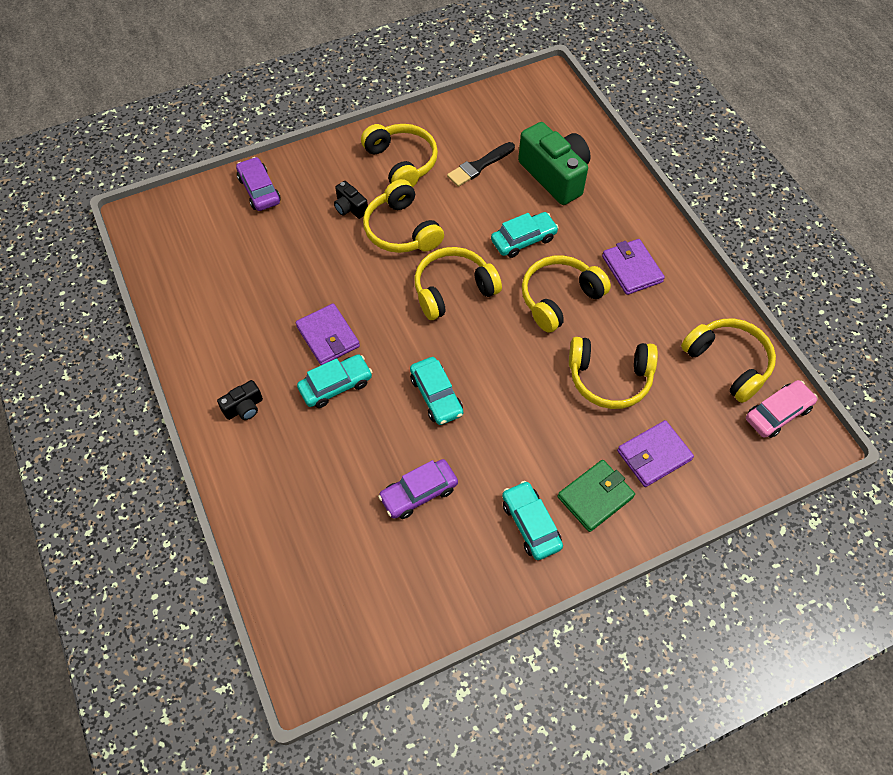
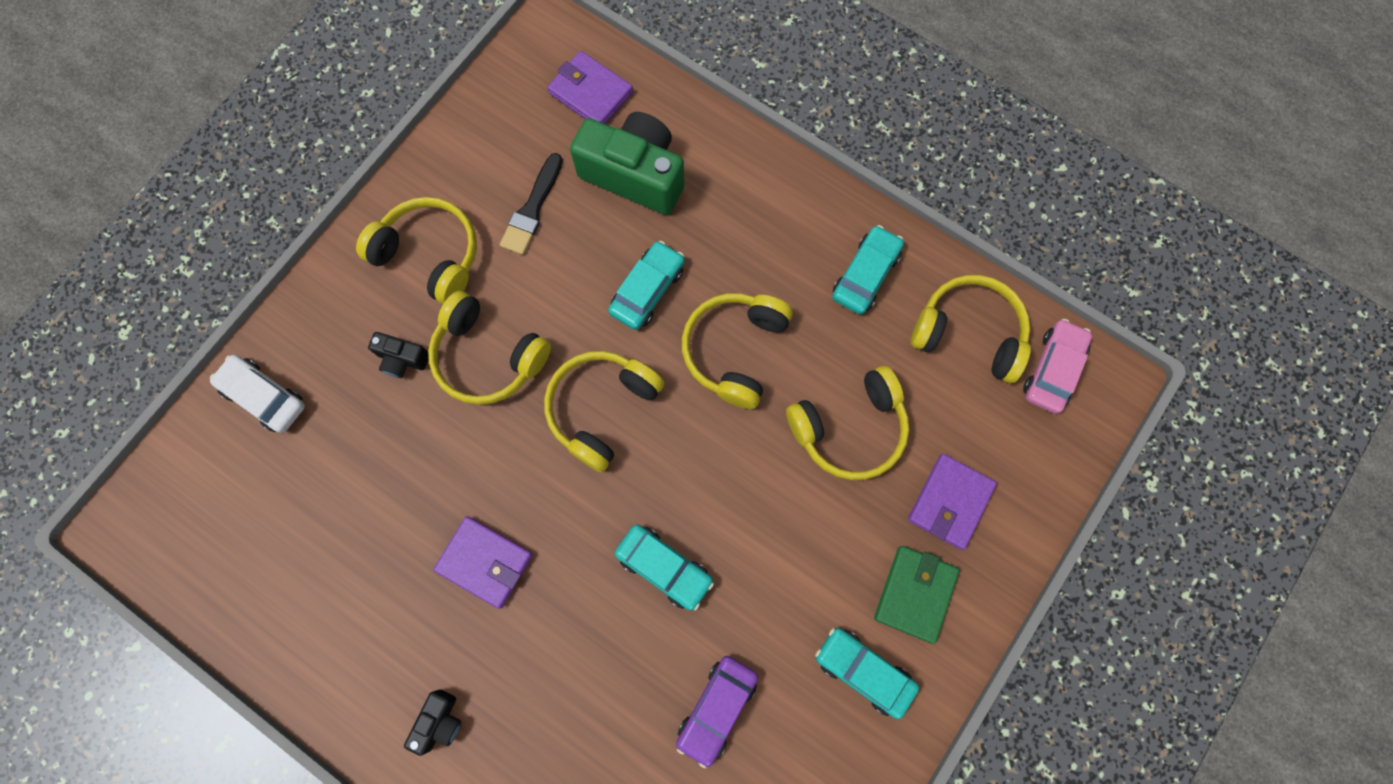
camera: 30 degrees left, 15 degrees up
purple car [236,157,281,211] -> white car [210,355,305,433]
turquoise car [297,354,372,408] -> turquoise car moved to [832,225,904,315]
purple wallet [602,239,665,295] -> purple wallet moved to [547,51,633,124]

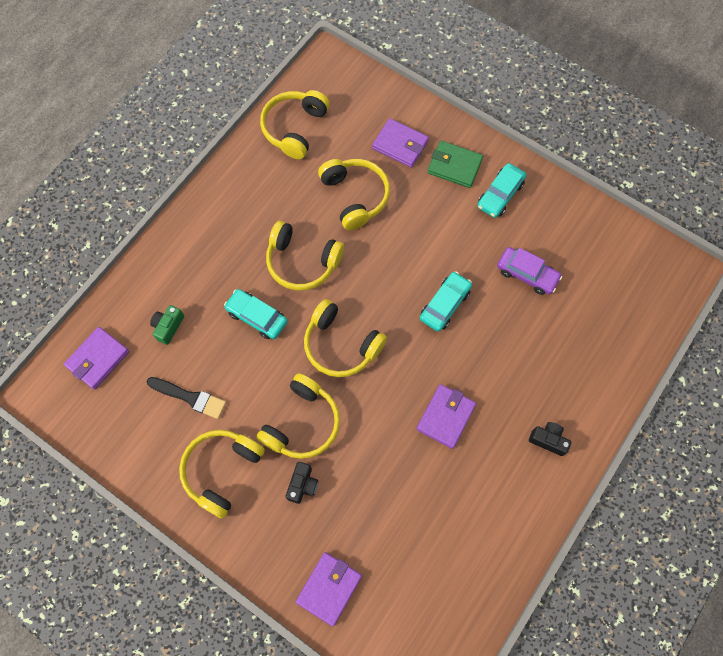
camera: 90 degrees left, 5 degrees down
white car [210,355,305,433] -> purple wallet [296,552,362,626]
green camera [570,112,684,215] -> green camera [150,305,184,345], size x0.47
turquoise car [832,225,904,315] -> none
pink car [1023,319,1092,414] -> none

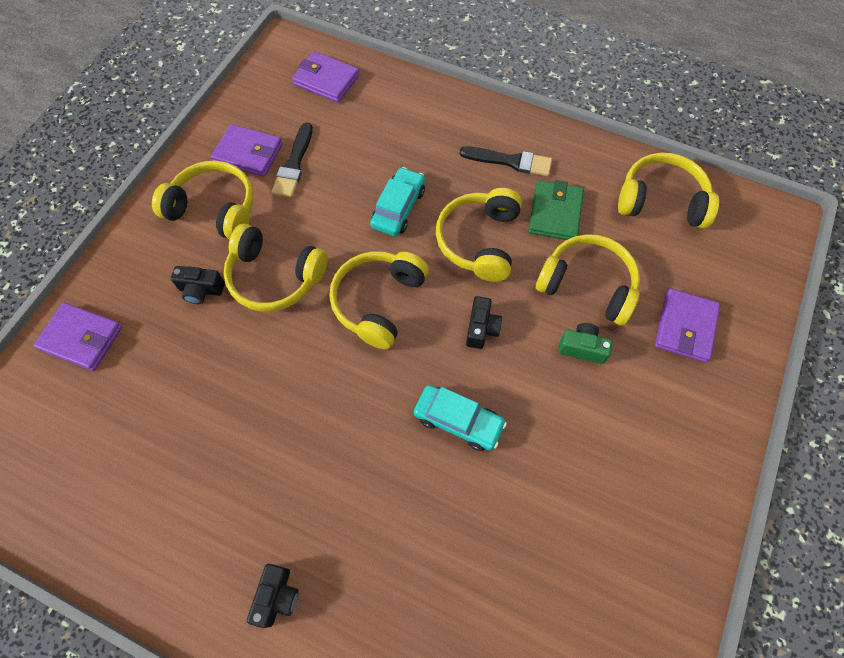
camera: 80 degrees right, 5 degrees down
green camera [150,305,184,345] -> green camera moved to [558,323,612,364]
yellow headphones [318,159,390,230] -> yellow headphones turned 120 degrees counterclockwise [536,234,640,325]
purple wallet [416,384,476,449] -> purple wallet moved to [211,124,283,177]
green wallet [428,141,483,188] -> green wallet moved to [528,180,584,240]
turquoise car [477,163,526,218] -> none
purple car [497,247,562,295] -> none
none -> black brush [459,146,552,176]
none -> black camera [466,296,502,349]

